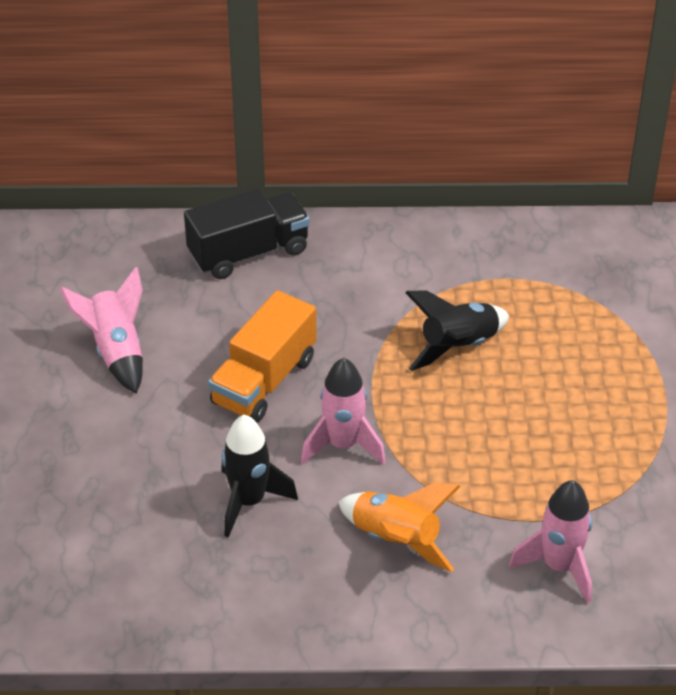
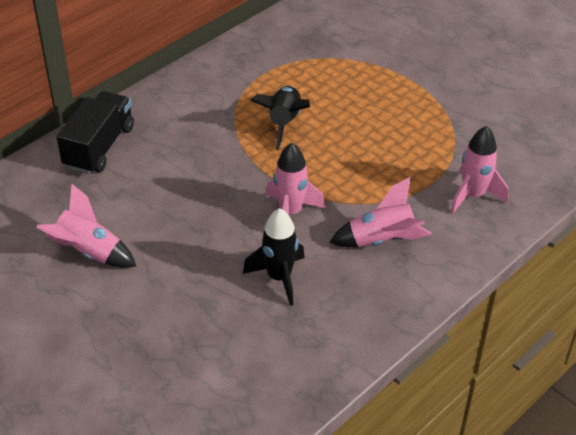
camera: 45 degrees left, 0 degrees up
orange truck [208,290,317,423] -> none
orange rocket [338,482,461,572] -> pink rocket [329,177,432,247]

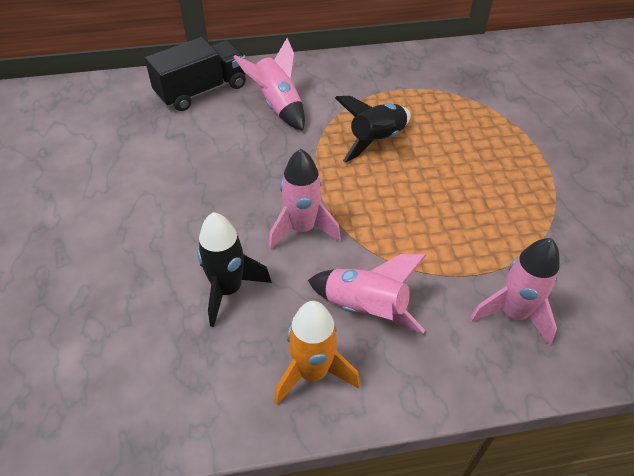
camera: 35 degrees right, 5 degrees up
pink rocket [36,184,137,268] -> pink rocket moved to [234,38,305,131]
none -> orange rocket [274,301,360,405]

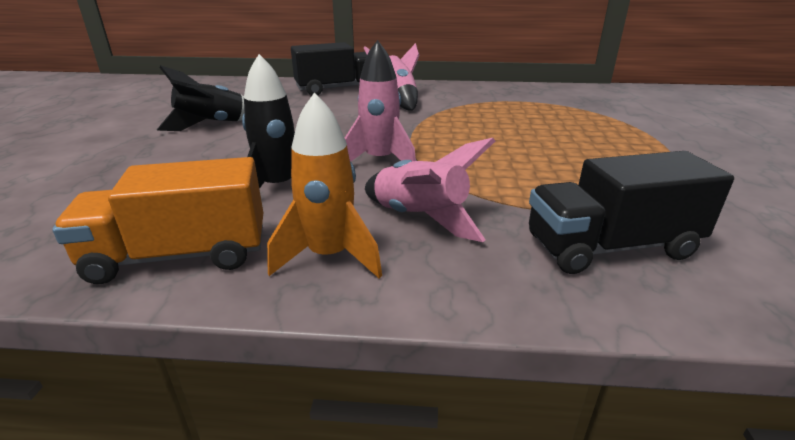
camera: 15 degrees right, 20 degrees down
black rocket [335,96,411,163] -> black rocket moved to [157,65,244,131]
pink rocket [470,238,560,346] -> black truck [529,151,734,274]
none -> orange truck [52,157,263,284]

